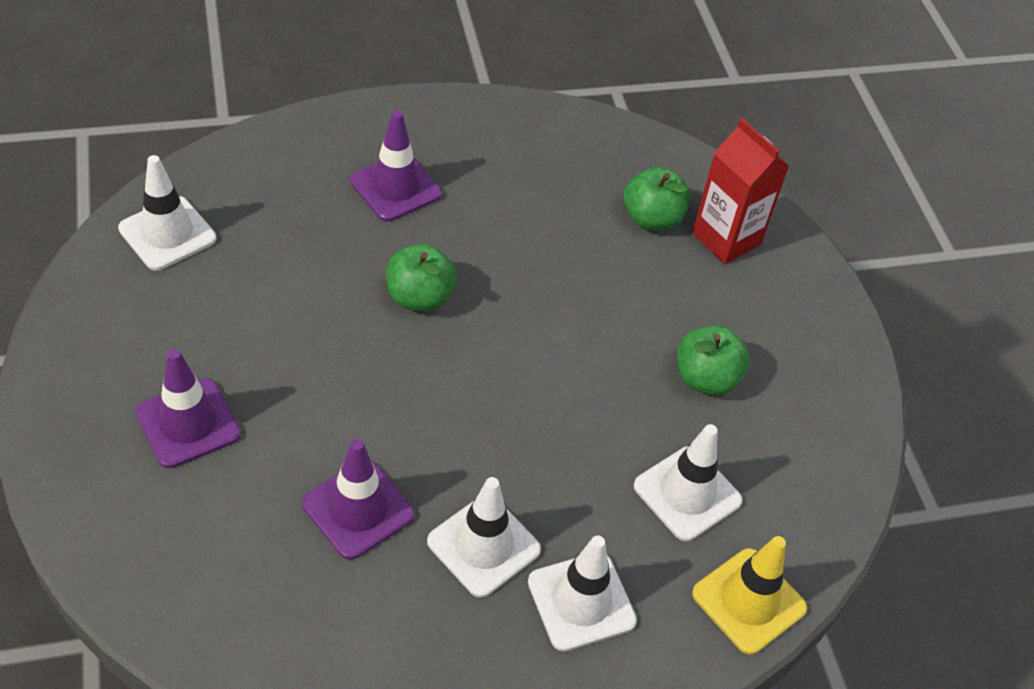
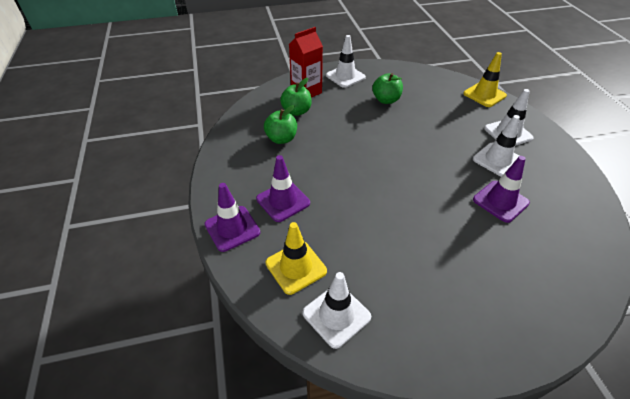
camera: 85 degrees left, 5 degrees down
purple traffic cone [136,349,241,468] -> purple traffic cone moved to [205,183,260,252]
green apple [386,243,457,312] -> green apple moved to [264,105,297,144]
white traffic cone [634,424,742,541] -> white traffic cone moved to [326,35,366,88]
none -> yellow traffic cone [265,222,327,295]

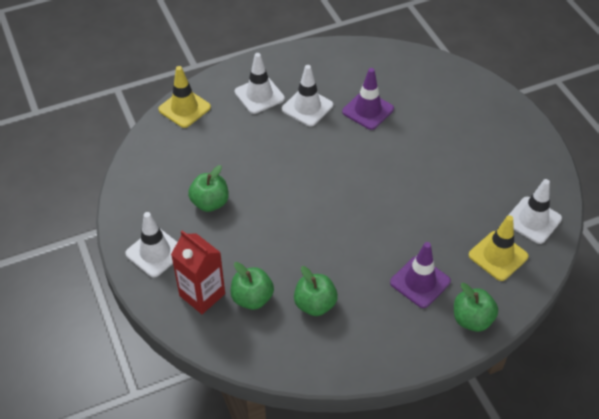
camera: 100 degrees left, 5 degrees up
purple traffic cone [205,183,260,252] -> green apple [454,283,498,332]

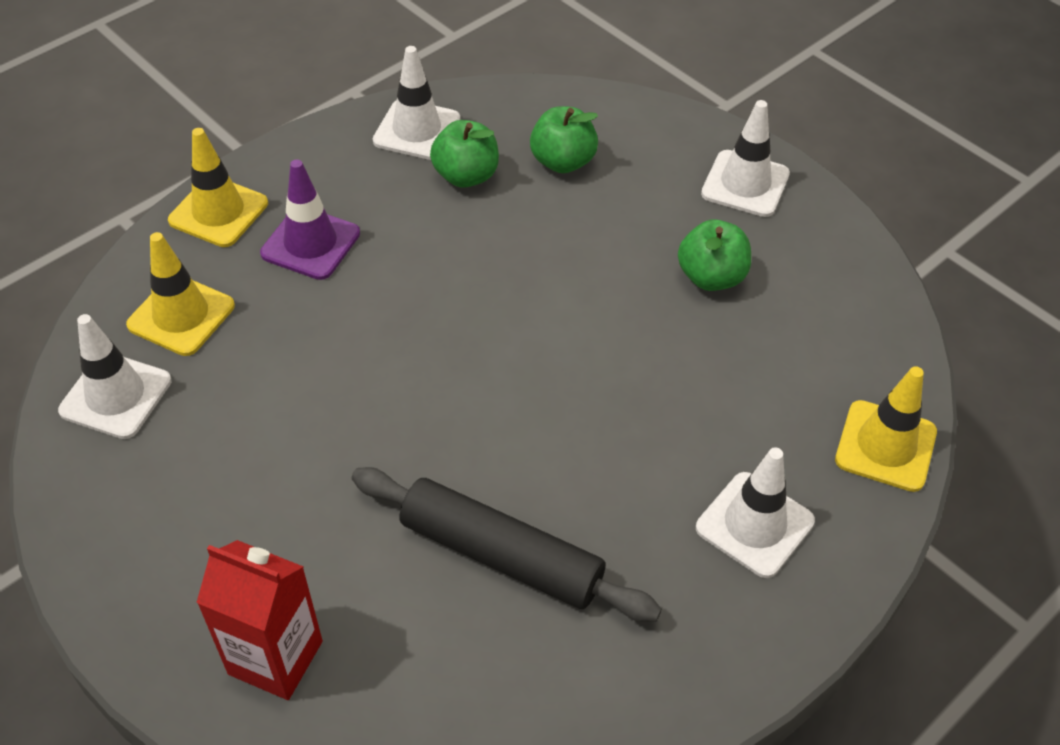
camera: 160 degrees right, 0 degrees up
red carton [171,230,225,314] -> red carton moved to [196,540,323,700]
white traffic cone [282,65,333,126] -> white traffic cone moved to [373,46,460,160]
purple traffic cone [342,68,394,130] -> black rolling pin [352,467,662,622]
green apple [454,283,498,332] -> yellow traffic cone [168,128,268,247]

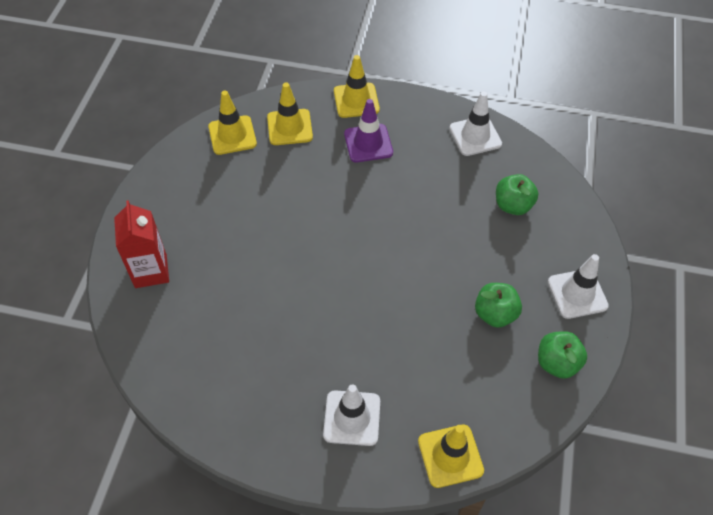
camera: 55 degrees right, 5 degrees up
white traffic cone [58,314,172,439] -> yellow traffic cone [208,91,257,155]
black rolling pin [352,467,662,622] -> none
green apple [430,120,499,188] -> green apple moved to [538,331,587,379]

